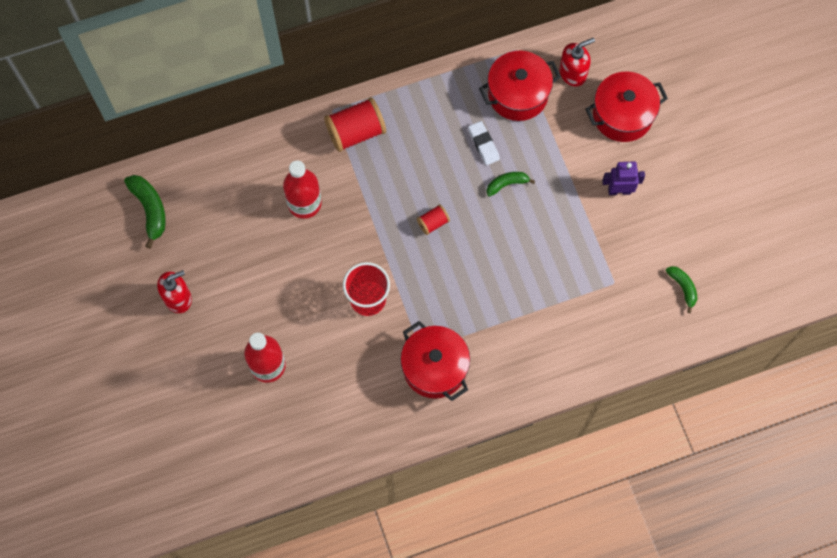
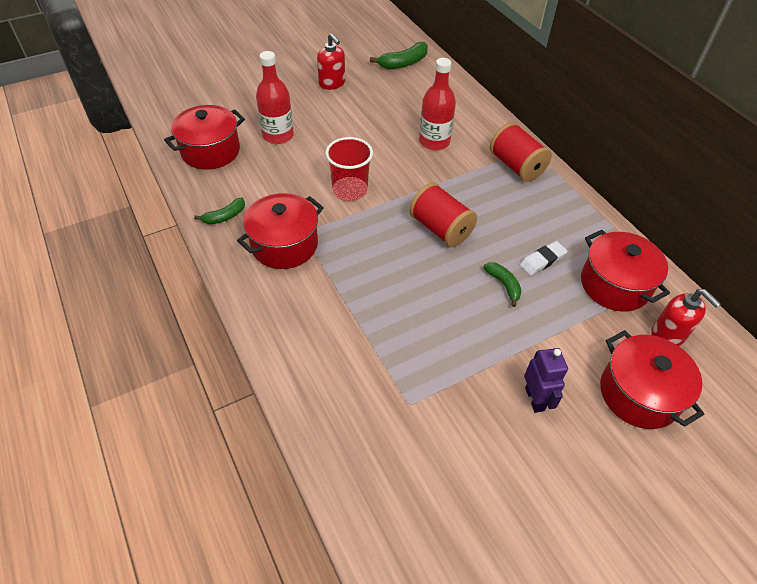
camera: 80 degrees right, 20 degrees down
red spool [417,204,450,235] -> red spool [409,183,477,247], size x1.93
green banana [666,266,697,313] -> green banana moved to [194,198,245,224]
none -> red pot [164,105,245,170]

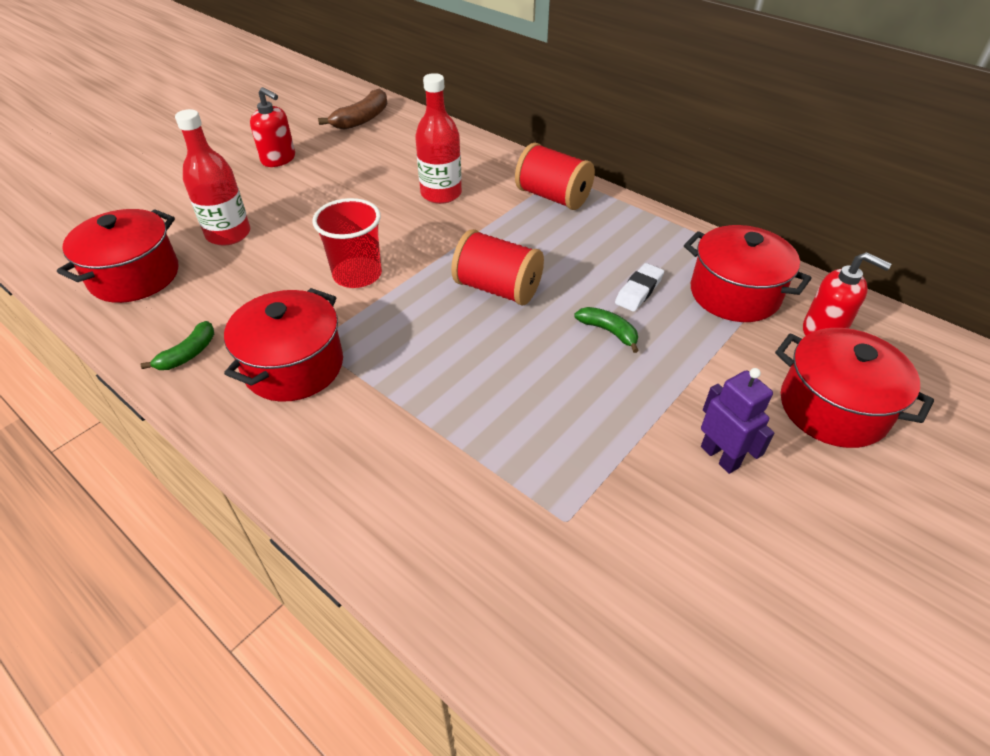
camera: 20 degrees left, 5 degrees down
green banana [370,42,428,69] -> brown banana [318,89,387,130]

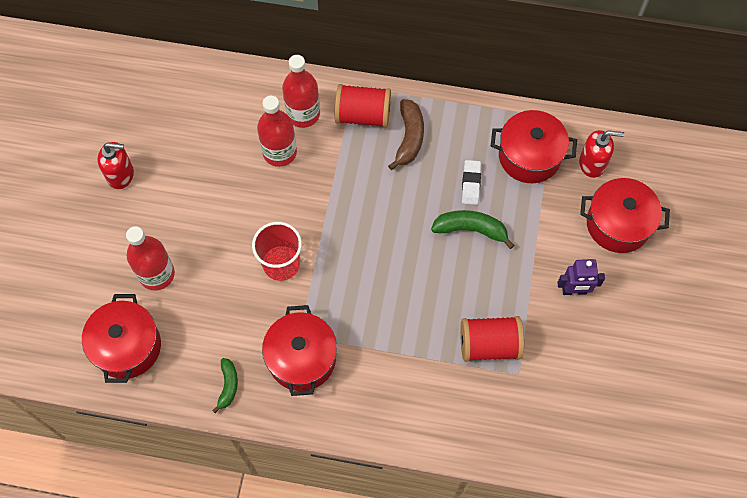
camera: 30 degrees left, 20 degrees up
brown banana [318,89,387,130] -> brown banana moved to [388,99,424,170]
red spool [451,229,544,306] -> red spool moved to [460,316,524,362]
green banana [574,307,639,353] -> green banana [431,210,515,249], size x1.58
purple robot [701,368,774,474] -> purple robot turned 150 degrees clockwise [557,259,605,295]
none -> red bottle [282,55,320,128]

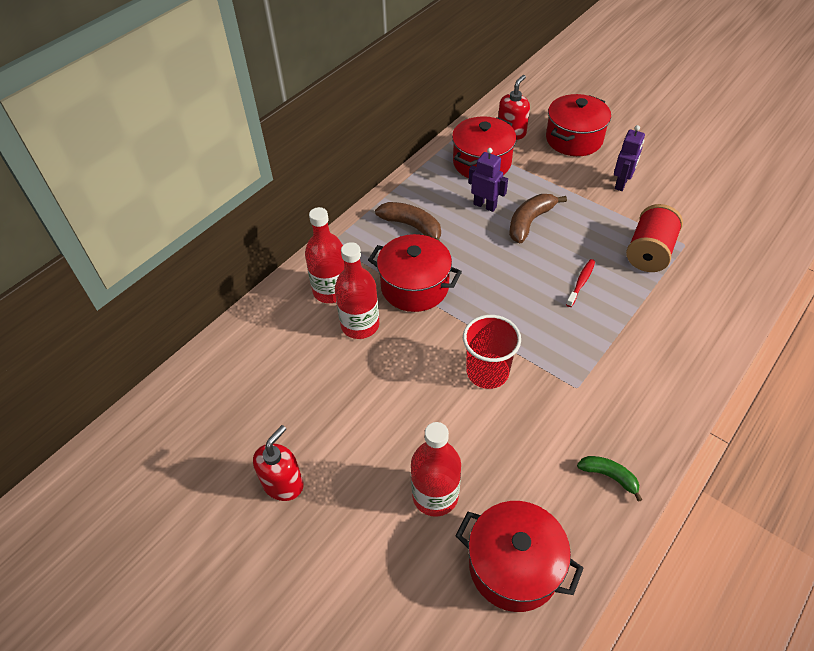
camera: 60 degrees left, 15 degrees down
red pot [262,305,337,396] -> red pot moved to [368,234,462,312]
red spool [335,84,391,128] -> none
green banana [431,210,515,249] -> brown banana [509,194,567,243]
white eraser [462,160,481,205] -> purple robot [468,148,508,212]
none -> red toothbrush [566,259,595,307]

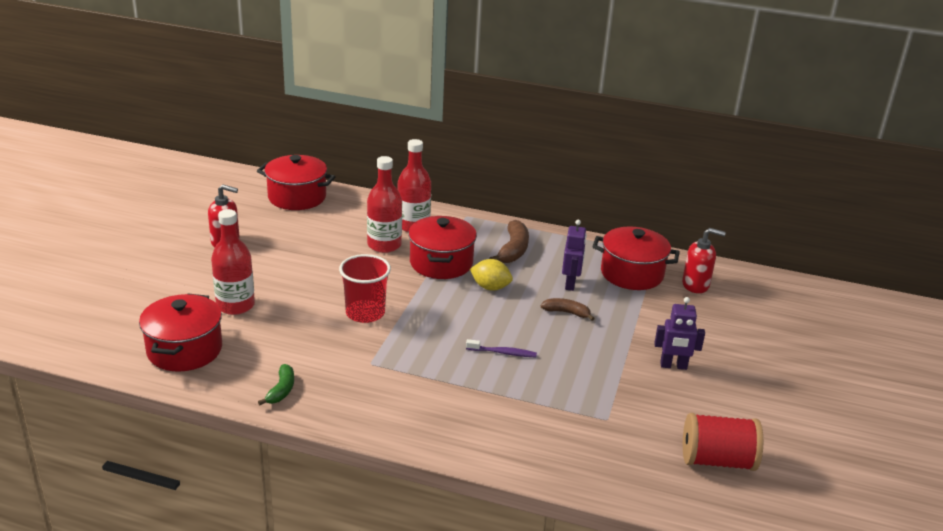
camera: 65 degrees right, 20 degrees down
brown banana [509,194,567,243] -> brown banana [541,298,595,321], size x0.63
red pot [546,94,611,156] -> red pot moved to [257,155,335,210]
red toothbrush [566,259,595,307] -> purple toothbrush [466,339,537,357]
red spool [626,204,683,272] -> red spool moved to [683,413,763,471]
none -> yellow lemon [470,259,513,291]

